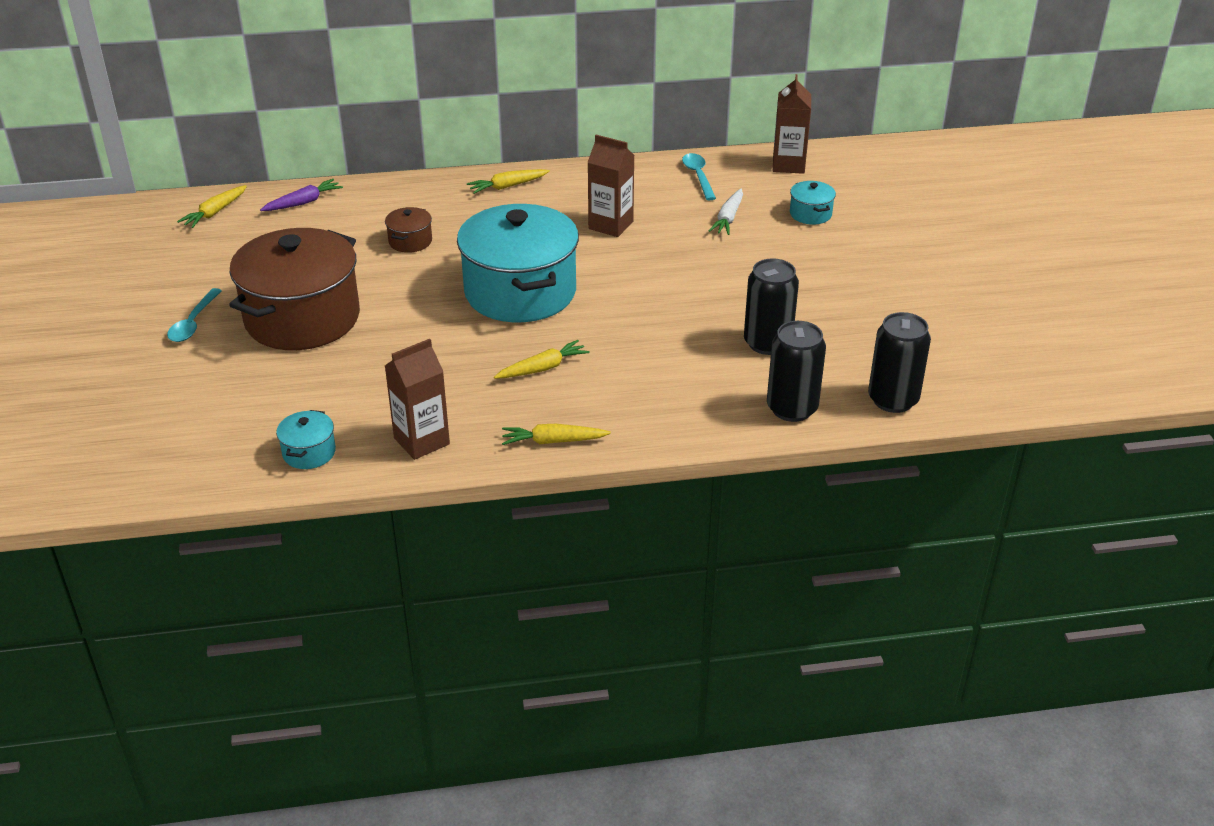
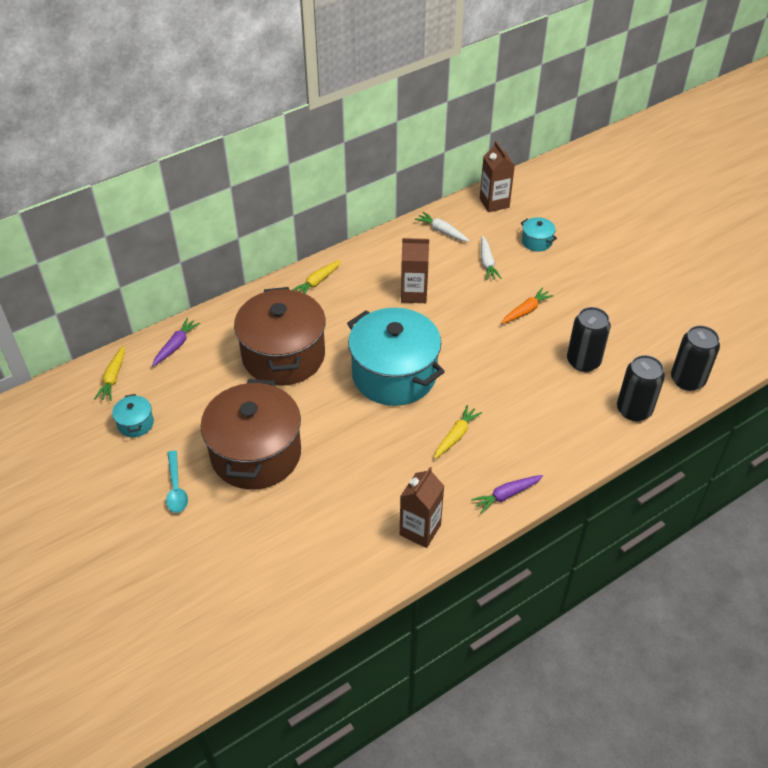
camera: 25 degrees left, 10 degrees up
turquoise pot [276,410,336,469] -> turquoise pot moved to [112,394,154,437]
brown pot [385,207,432,253] -> brown pot [234,287,326,386], size x2.44
yellow carrot [502,424,611,445] -> purple carrot [471,475,543,513]
turquoise spoon [682,153,716,200] -> white carrot [415,212,470,242]
none -> orange carrot [501,288,554,324]

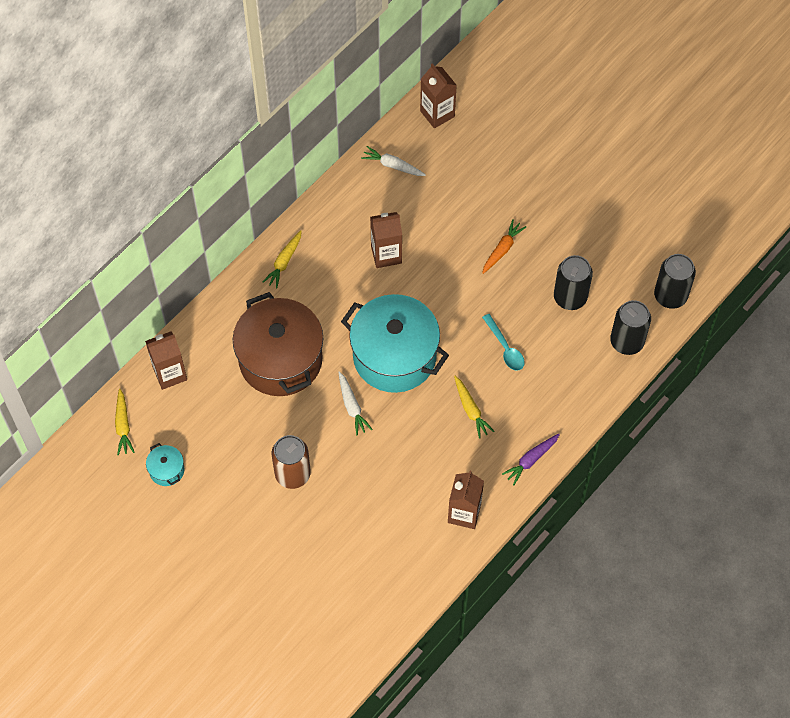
camera: 15 degrees left, 15 degrees up
purple carrot [152,318,201,366] -> brown carton [145,331,187,390]
turquoise spoon [166,451,188,513] -> turquoise spoon moved to [482,314,525,371]
brown pot [200,379,301,490] -> brown can [272,435,311,489]
yellow carrot [434,405,482,459] -> yellow carrot turned 135 degrees clockwise [454,376,494,438]
white carrot [481,236,502,280] -> white carrot moved to [339,371,373,436]
turquoise pot [521,217,557,252] -> none

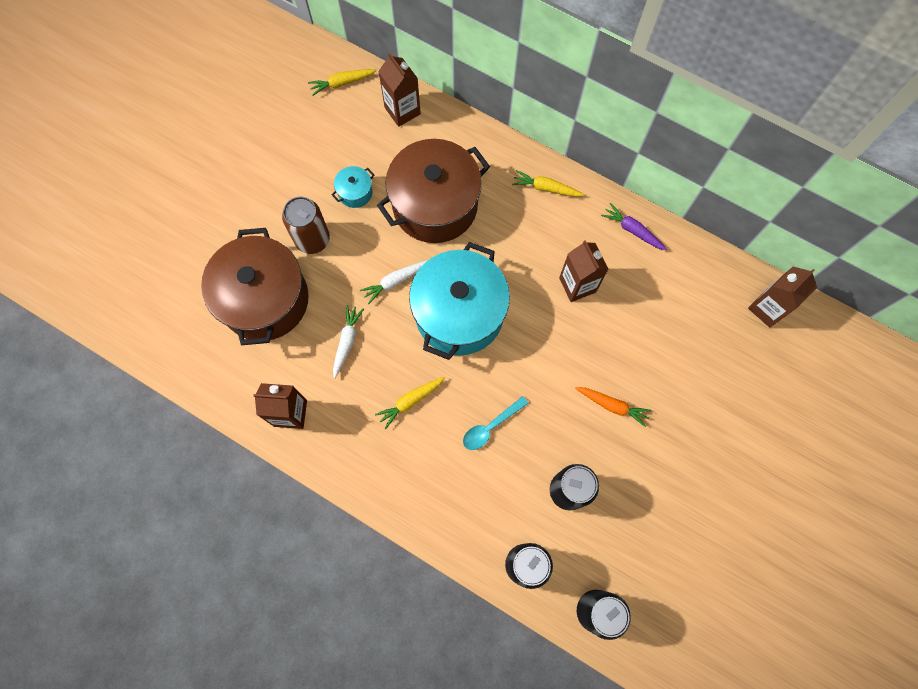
camera: 80 degrees right, 10 degrees up
turquoise pot [146,443,184,486] -> turquoise pot moved to [331,166,374,208]
white carrot [361,146,426,176] -> white carrot moved to [333,305,364,379]
purple carrot [502,434,560,485] -> purple carrot moved to [601,203,667,250]
none -> brown pot [201,228,309,345]

